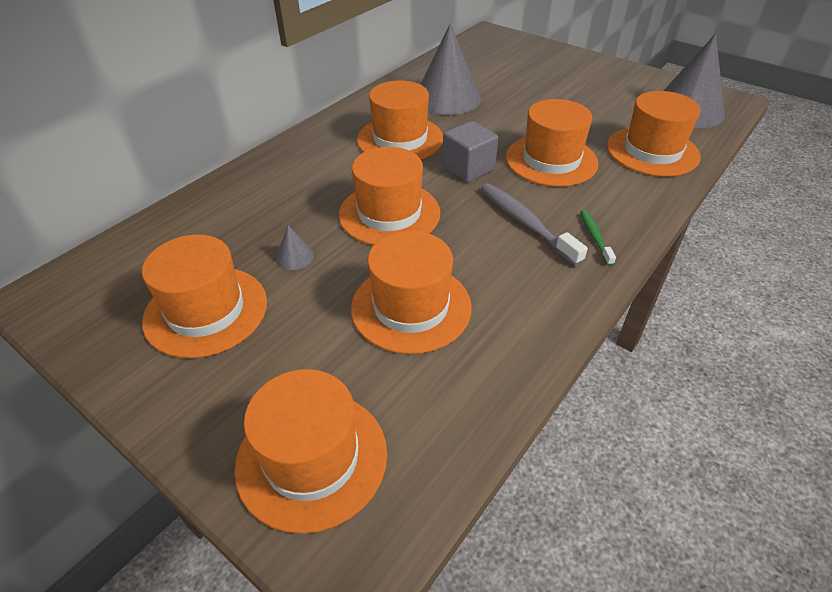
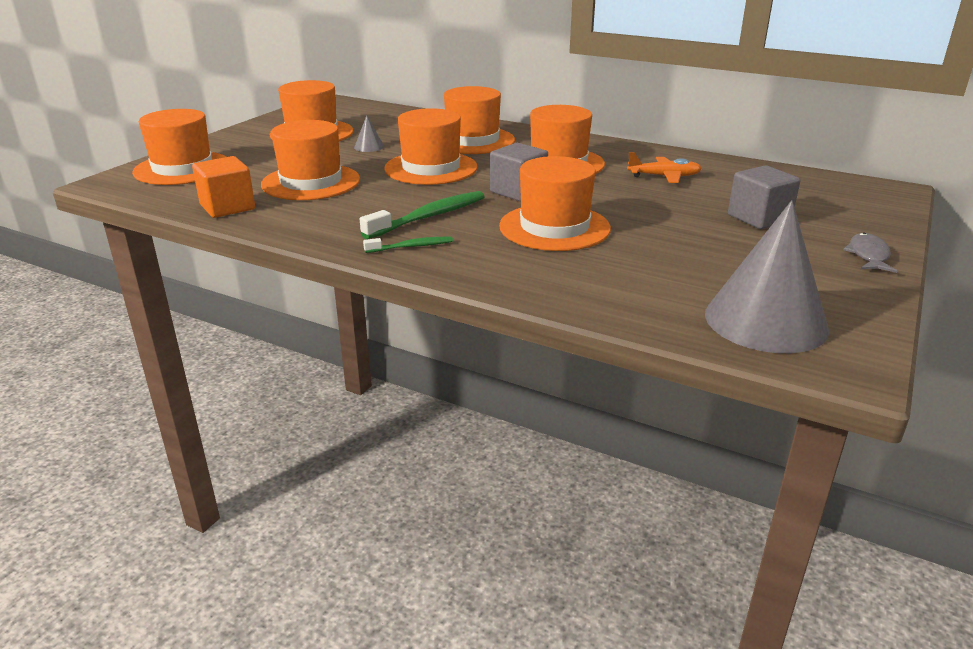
camera: 80 degrees right, 15 degrees down
grey cone [420,24,481,115] -> orange plane [627,152,702,183]
grey toothbrush [481,183,588,266] -> green toothbrush [360,191,485,239]
orange hat [607,91,701,177] -> orange hat moved to [444,86,515,154]
none -> orange cube [192,156,255,218]
none -> grey cube [728,165,800,229]
none -> grey fish [843,233,897,273]

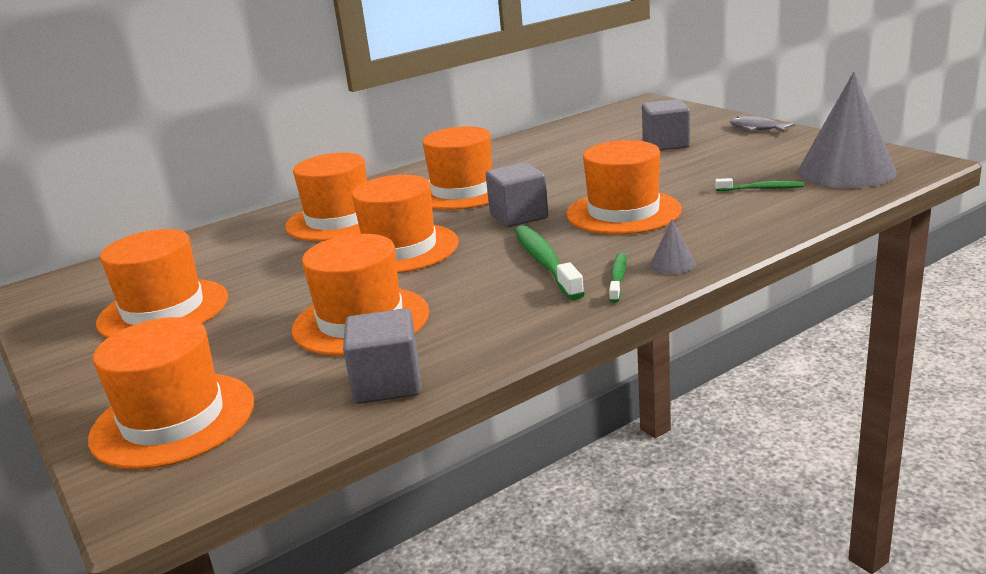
camera: 60 degrees left, 5 degrees down
orange cube [192,156,255,218] -> grey cube [343,308,421,404]
grey cone [354,115,384,152] -> grey cone moved to [650,219,696,274]
orange plane [627,152,702,183] -> none
none -> green toothbrush [715,178,804,191]

